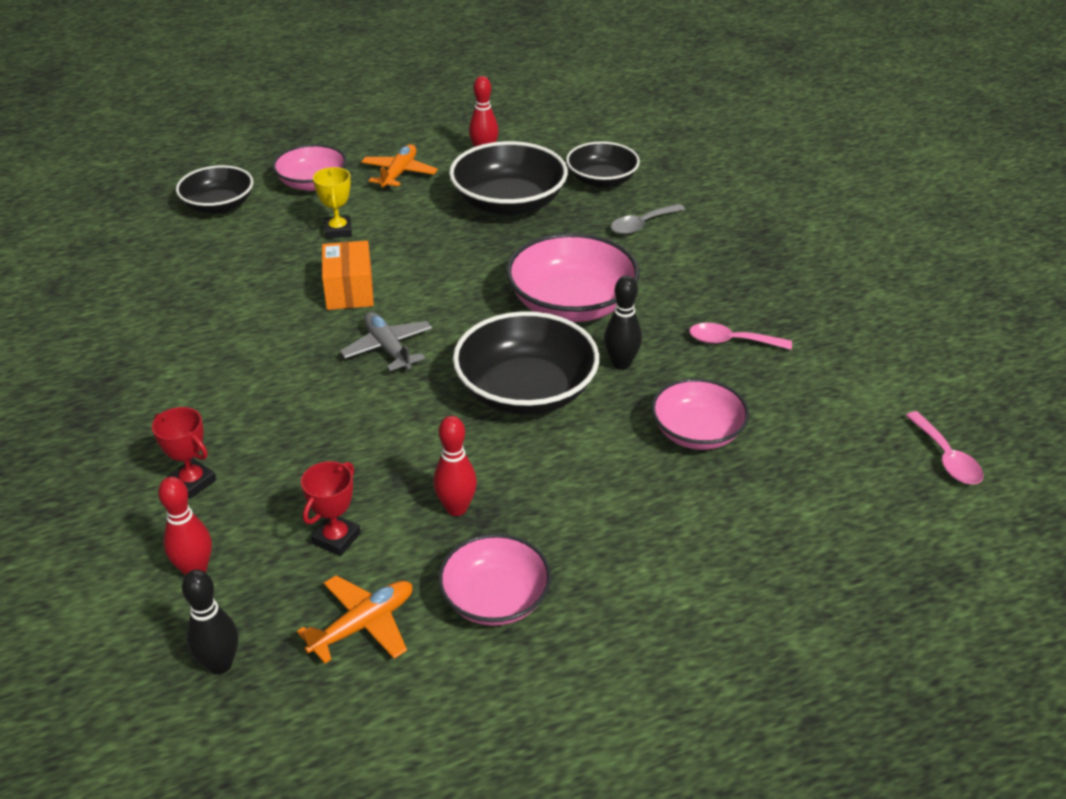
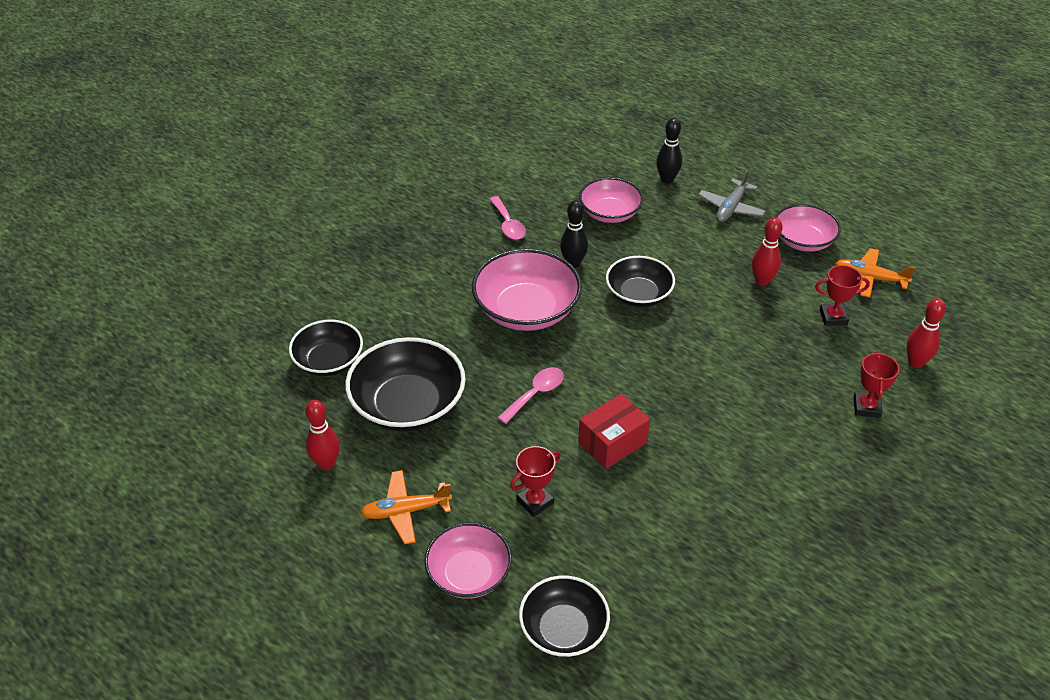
camera: 120 degrees left, 5 degrees up
black bowling pin [182,570,238,674] -> black bowling pin moved to [656,118,682,184]
yellow trophy [313,167,352,239] -> red trophy [510,446,561,517]
orange box [322,241,374,310] -> red box [578,394,650,469]
grey plane [340,312,432,371] -> grey plane moved to [698,170,766,222]
black bowl [453,311,599,415] -> black bowl [606,256,675,307], size x0.64
grey spoon [611,204,685,234] -> none
pink spoon [905,411,983,484] -> pink spoon moved to [497,367,564,424]

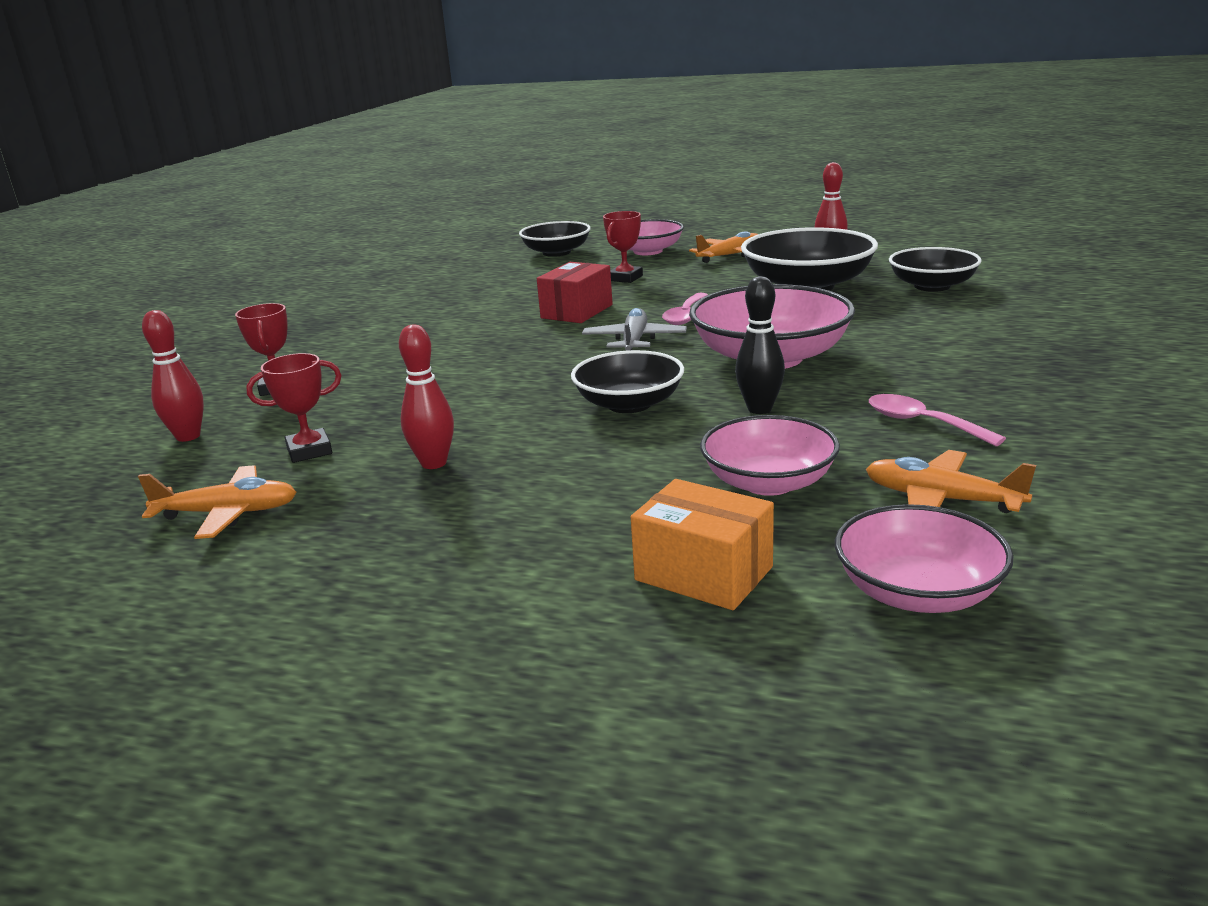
camera: 160 degrees right, 20 degrees down
black bowling pin [656,118,682,184] -> orange box [631,479,774,610]
grey plane [698,170,766,222] -> grey plane moved to [582,308,687,351]
pink bowl [775,204,841,252] -> pink bowl moved to [835,504,1014,613]
none -> orange plane [866,450,1036,513]

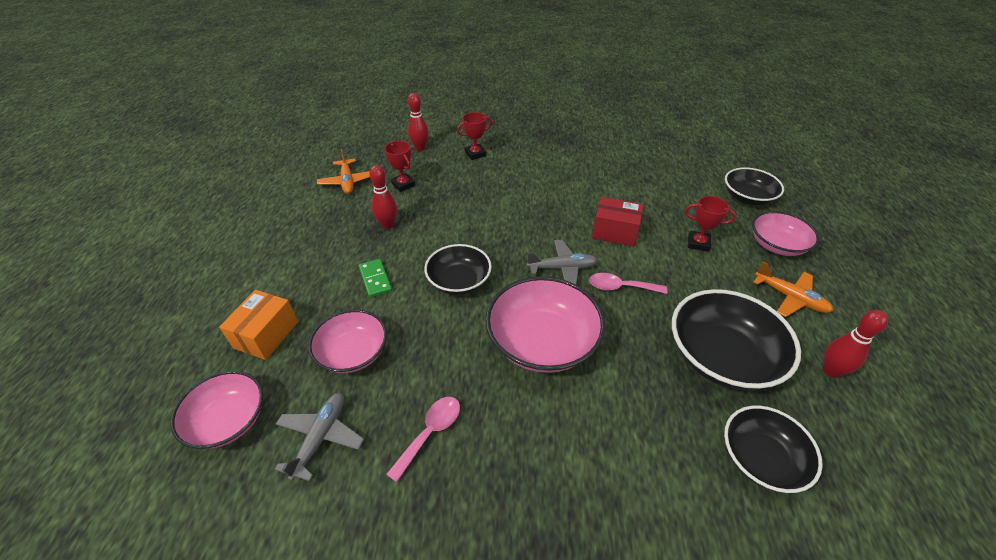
camera: 75 degrees right, 20 degrees up
black bowling pin [735,276,785,414] -> none
orange plane [866,450,1036,513] -> grey plane [275,393,364,481]
none -> green domino [359,259,392,298]

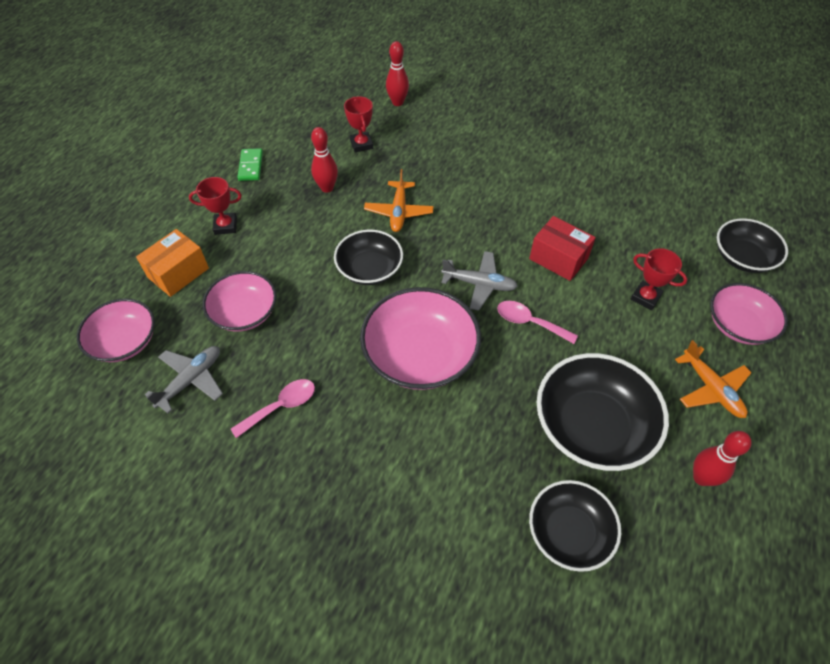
camera: 20 degrees right, 10 degrees up
orange plane [317,149,370,194] -> orange plane moved to [364,169,433,232]
green domino [359,259,392,298] -> green domino moved to [237,148,263,181]
red trophy [457,112,492,160] -> red trophy moved to [189,177,242,235]

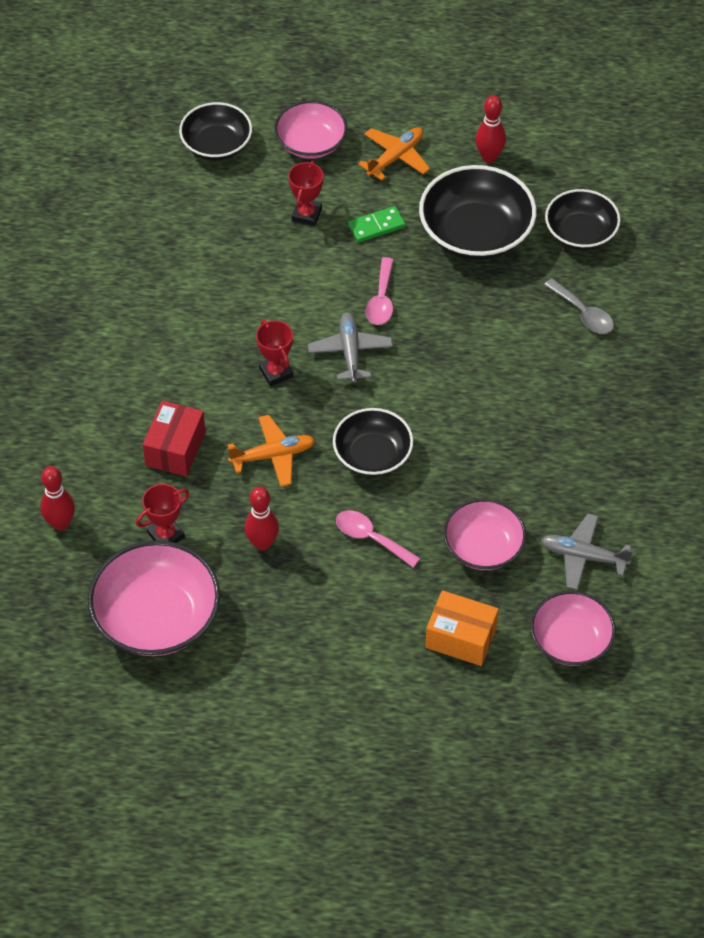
camera: 110 degrees left, 0 degrees up
red trophy [189,177,242,235] -> red trophy moved to [256,320,293,386]
pink spoon [231,379,315,438] -> pink spoon moved to [336,510,420,568]
green domino [237,148,263,181] -> green domino moved to [348,206,406,243]
pink bowl [360,287,481,390] -> pink bowl moved to [88,540,220,656]
red box [529,216,596,281] -> red box moved to [143,400,205,476]
none -> grey spoon [544,279,614,334]

